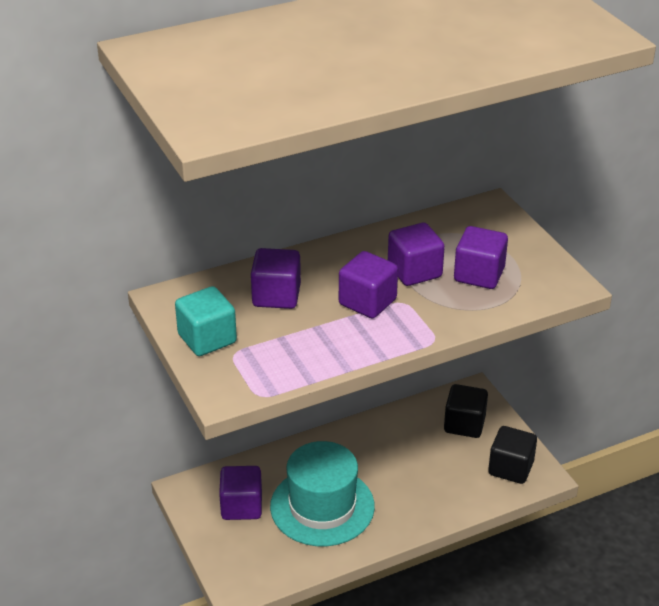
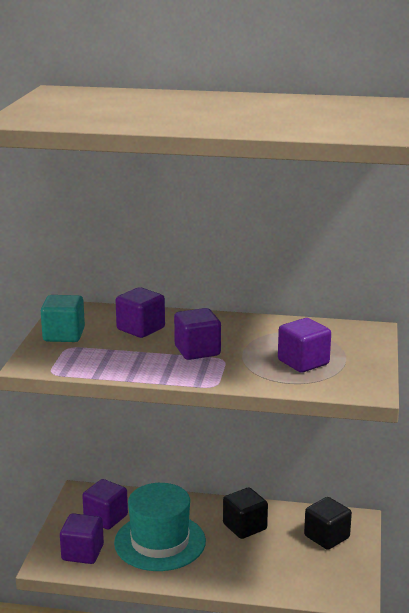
camera: 35 degrees right, 15 degrees down
purple cube [388,223,445,286] -> purple cube moved to [60,513,104,564]
black cube [488,426,537,484] -> black cube moved to [223,488,268,539]

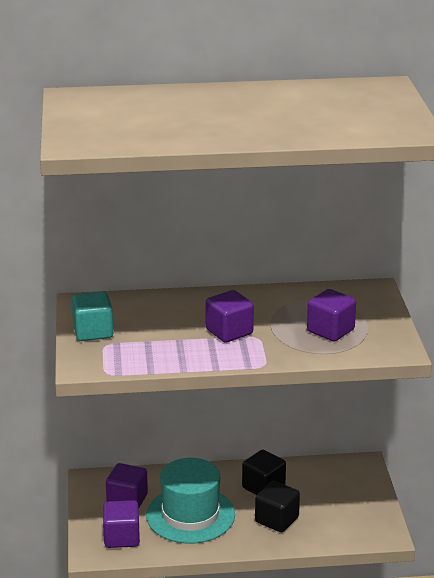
camera: 15 degrees left, 5 degrees up
purple cube [116,287,165,338] -> none
black cube [304,497,352,550] -> black cube moved to [255,481,300,532]

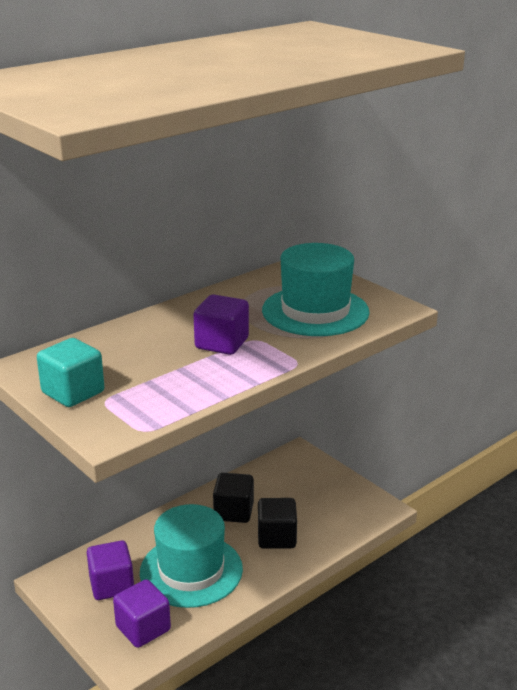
camera: 35 degrees left, 0 degrees up
purple cube [307,289,356,341] -> turquoise hat [262,243,370,336]

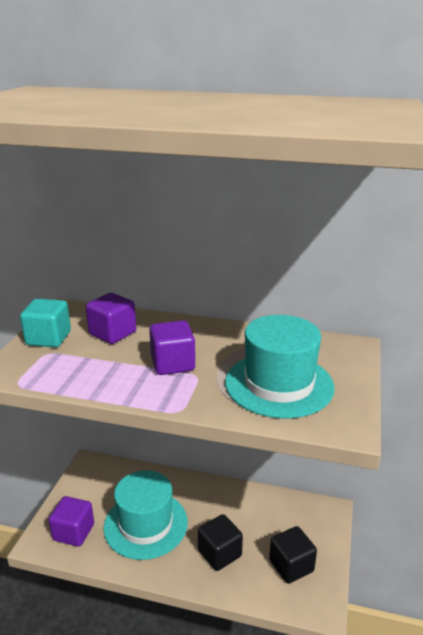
camera: 55 degrees right, 0 degrees up
purple cube [87,541,134,600] -> purple cube moved to [86,293,136,344]
black cube [213,473,254,523] -> black cube moved to [269,526,317,584]

